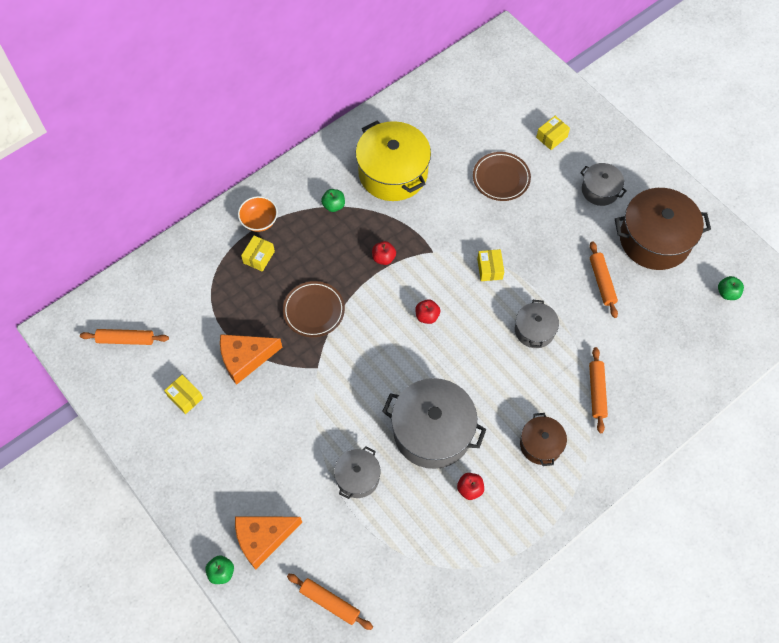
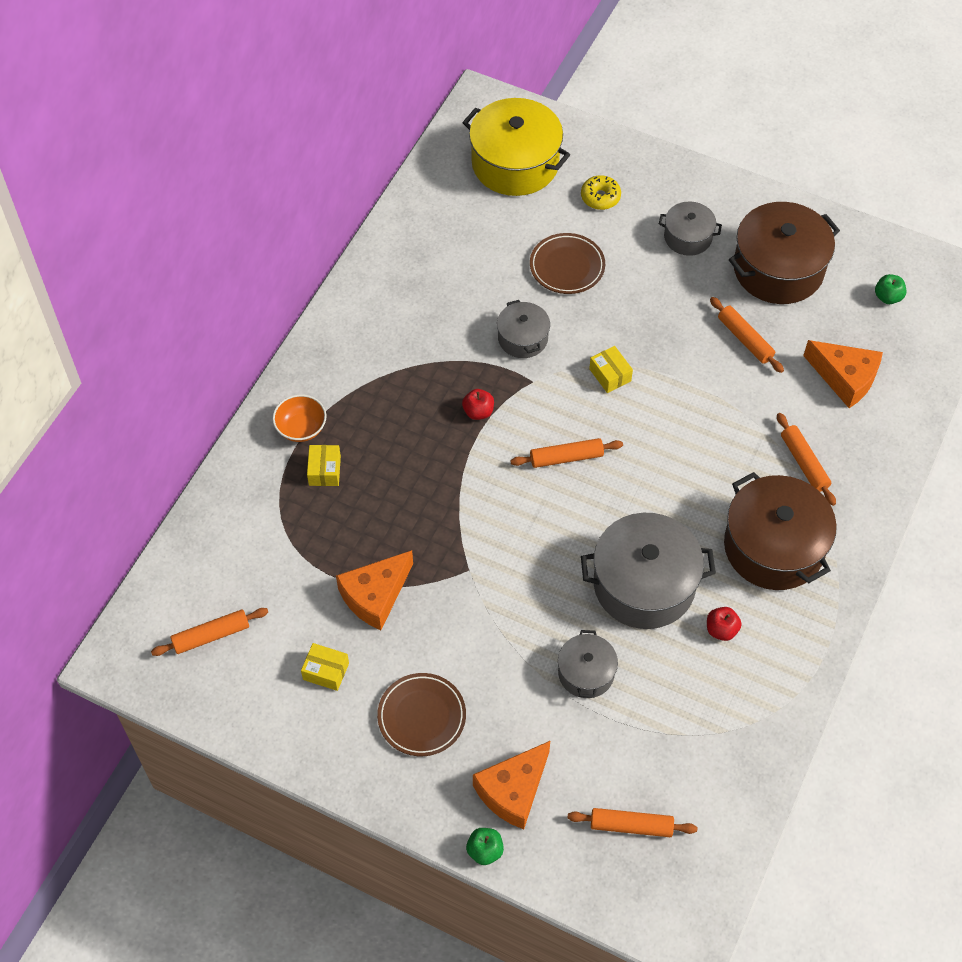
camera: 25 degrees left, 5 degrees down
brown plate [283,281,345,337] -> brown plate moved to [377,673,466,756]
green apple [321,189,345,212] -> none
yellow pot [356,120,431,201] -> yellow pot moved to [462,98,570,196]
red apple [415,299,440,324] -> orange rolling pin [510,438,623,468]
grey pot [515,300,559,348] -> grey pot moved to [497,300,550,358]
brown pot [520,413,567,466] -> brown pot [724,472,837,590], size x1.86
yellow box [536,116,570,150] -> yellow donut [581,175,621,210]
none -> orange cheese [803,340,883,408]

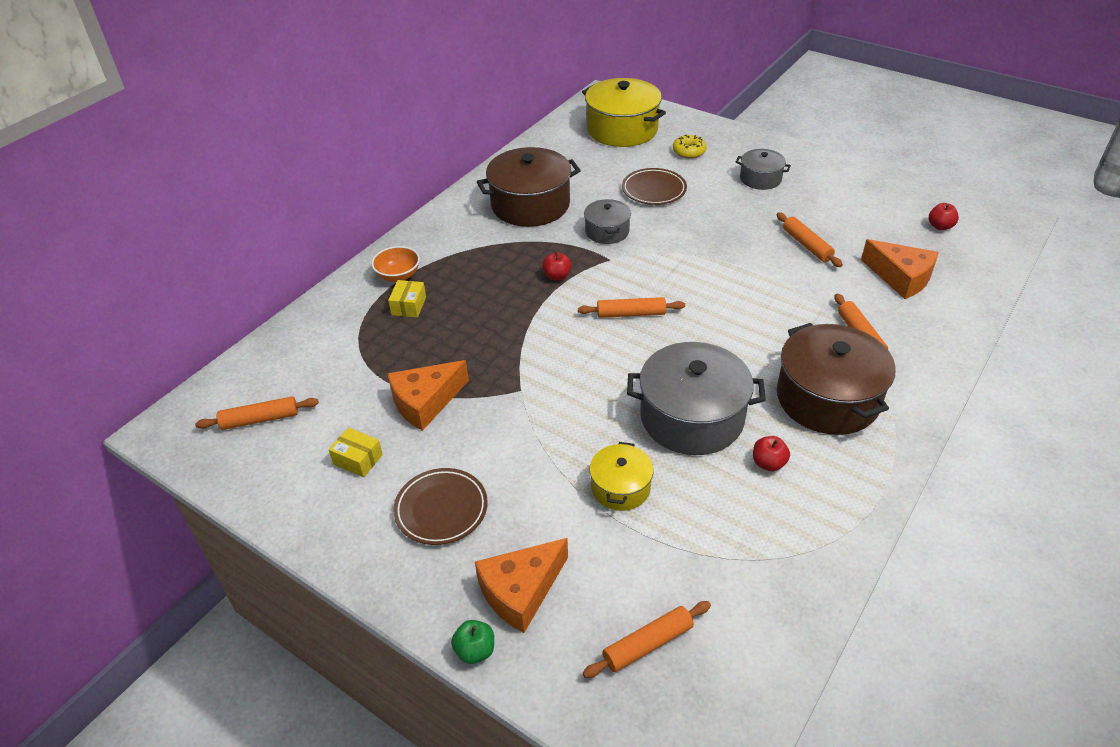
camera: 10 degrees right, 15 degrees down
grey pot [558,630,618,698] -> yellow pot [589,442,654,511]
orange rolling pin [568,808,697,837] -> orange rolling pin turned 45 degrees counterclockwise [583,601,711,678]
yellow box [589,346,633,393] -> none
brown pot [729,202,840,304] -> brown pot moved to [477,147,581,227]
green apple [875,274,906,304] -> red apple [929,203,959,230]

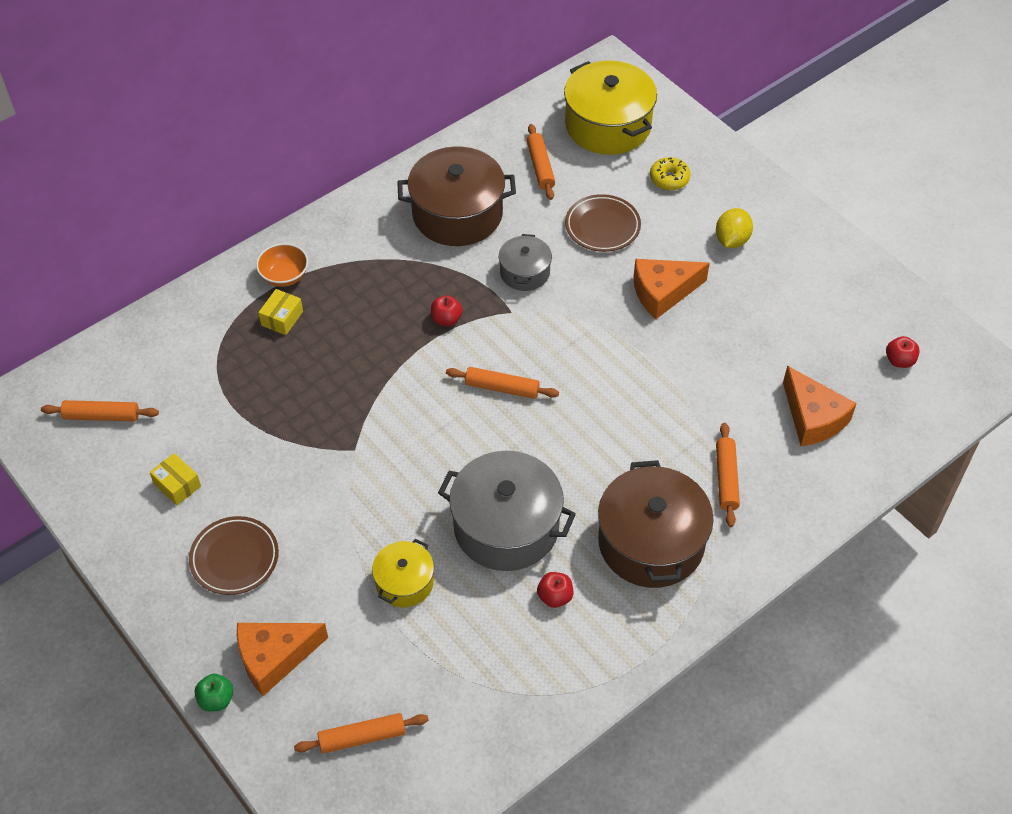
camera: 15 degrees right, 10 degrees up
orange cheese [387,360,469,431] -> orange cheese moved to [633,259,710,319]
grey pot [736,149,791,190] -> yellow lemon [716,208,753,248]
orange rolling pin [777,212,843,267] -> orange rolling pin moved to [527,124,555,200]

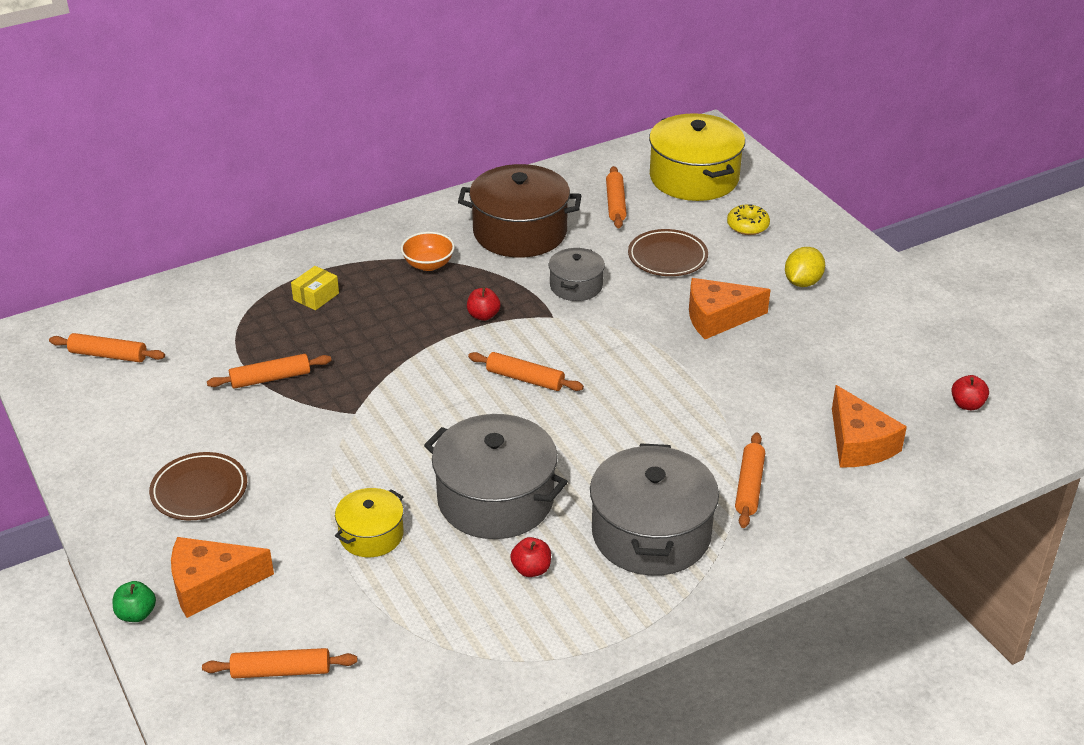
camera: 10 degrees right, 15 degrees down
yellow box [149,453,201,505] -> none
orange bowl [256,243,308,287] -> orange bowl moved to [401,232,455,271]
brown pot [598,460,714,588] -> grey pot [590,443,719,576]
none -> orange rolling pin [207,354,331,389]

